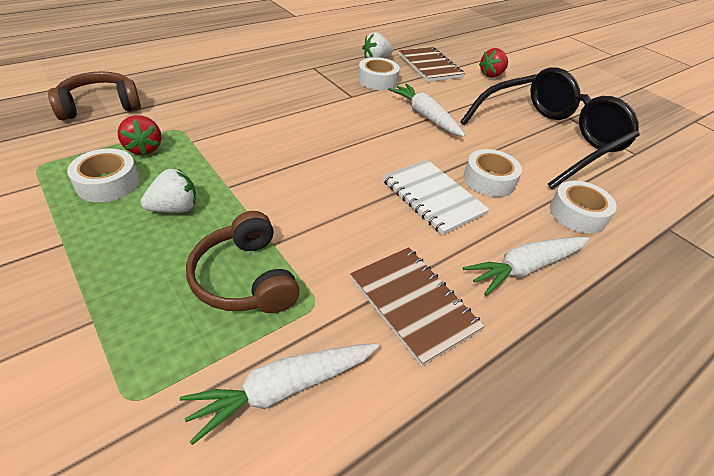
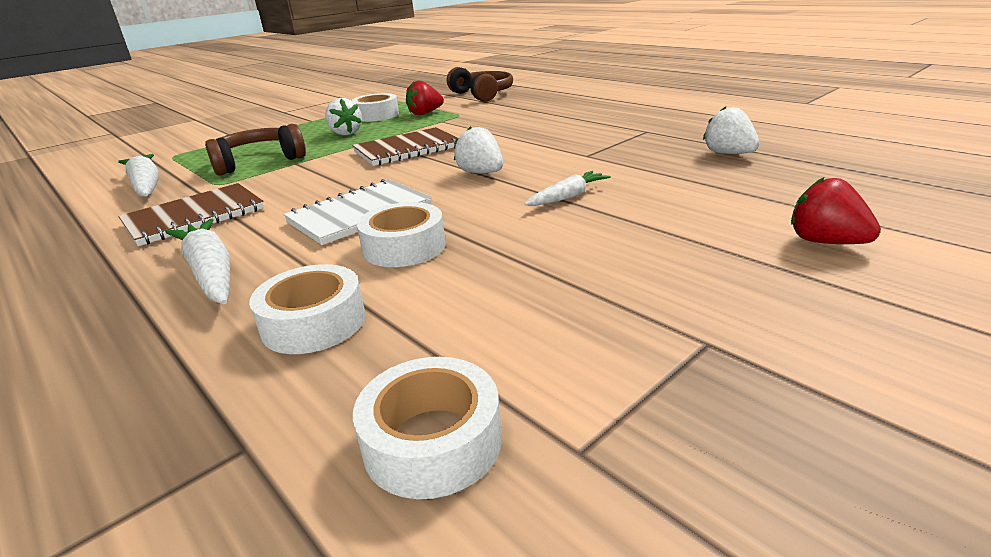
camera: 90 degrees right, 15 degrees down
white tape [358,57,400,90] -> white tape moved to [353,357,502,499]
white carrot [388,84,465,137] -> white carrot [525,171,611,206], size x0.63
brown notebook [399,47,465,82] -> brown notebook moved to [352,127,458,166]
black glasses [460,67,639,189] -> none
none -> white strawberry [454,126,503,173]

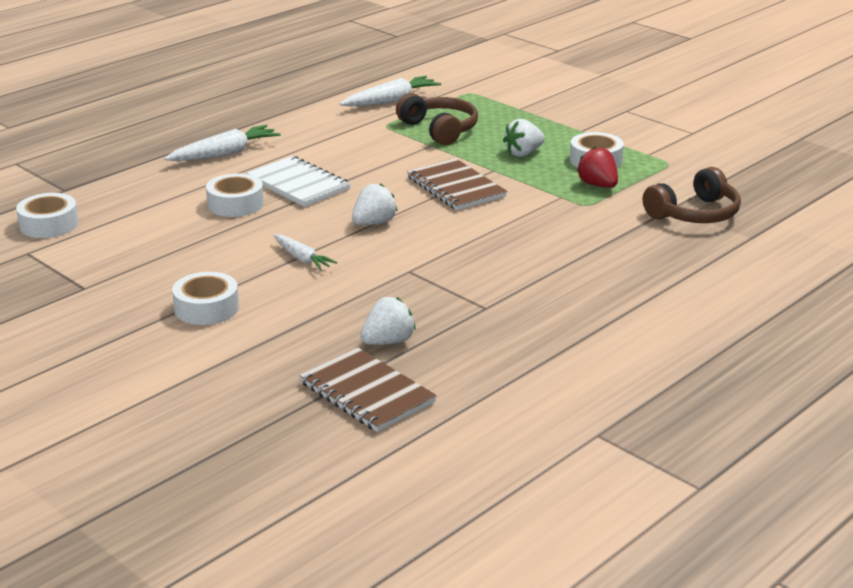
camera: 85 degrees right, 0 degrees up
brown notebook [118,183,264,246] -> brown notebook moved to [299,348,437,432]
white tape [249,264,366,354] -> white tape moved to [172,272,239,325]
red strawberry [791,177,881,244] -> none

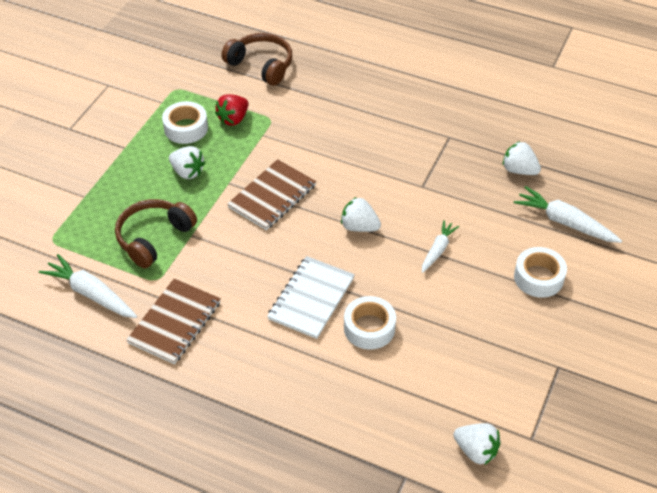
camera: 110 degrees left, 20 degrees up
white tape [16,193,79,238] -> white strawberry [453,423,501,464]
white carrot [164,125,281,161] -> white carrot moved to [514,186,622,243]
brown notebook [299,348,437,432] -> brown notebook moved to [126,278,221,364]

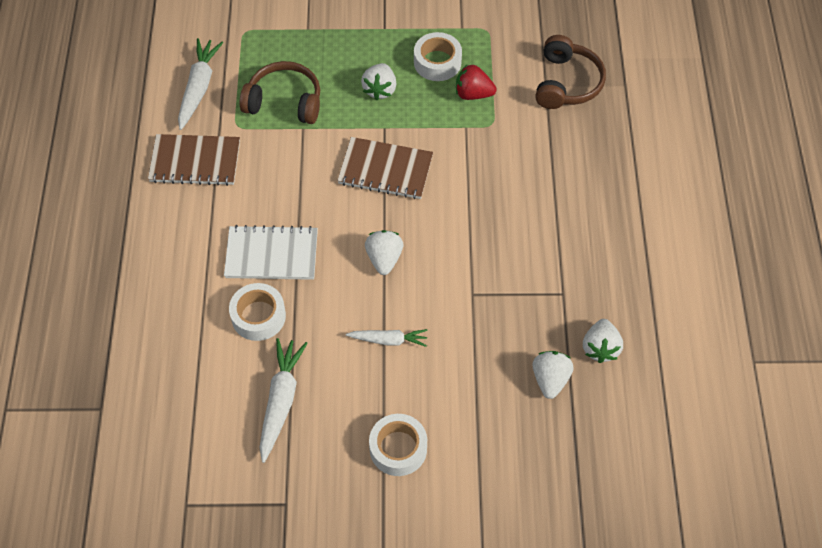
camera: 65 degrees right, 10 degrees up
white strawberry [453,423,501,464] -> white strawberry moved to [583,319,623,363]
white carrot [514,186,622,243] -> white carrot moved to [260,338,308,463]

